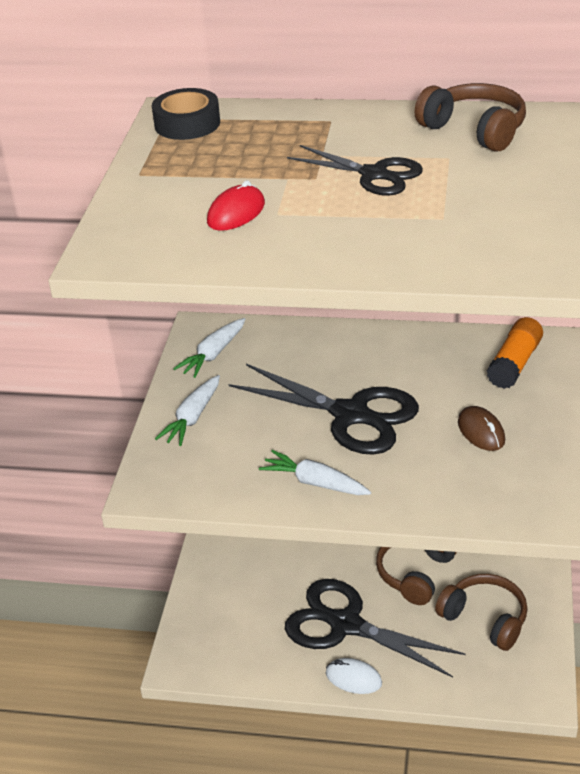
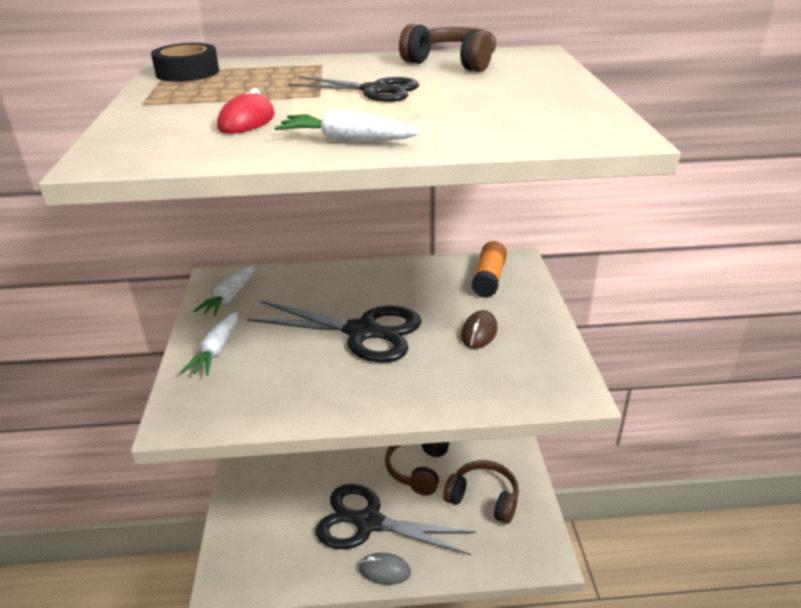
camera: 15 degrees left, 5 degrees down
white carrot [259,450,371,495] -> white carrot moved to [274,110,420,141]
white mouse [326,658,382,694] -> grey mouse [359,553,411,585]
brown mouse [458,406,505,451] -> brown mouse turned 60 degrees clockwise [461,310,497,349]

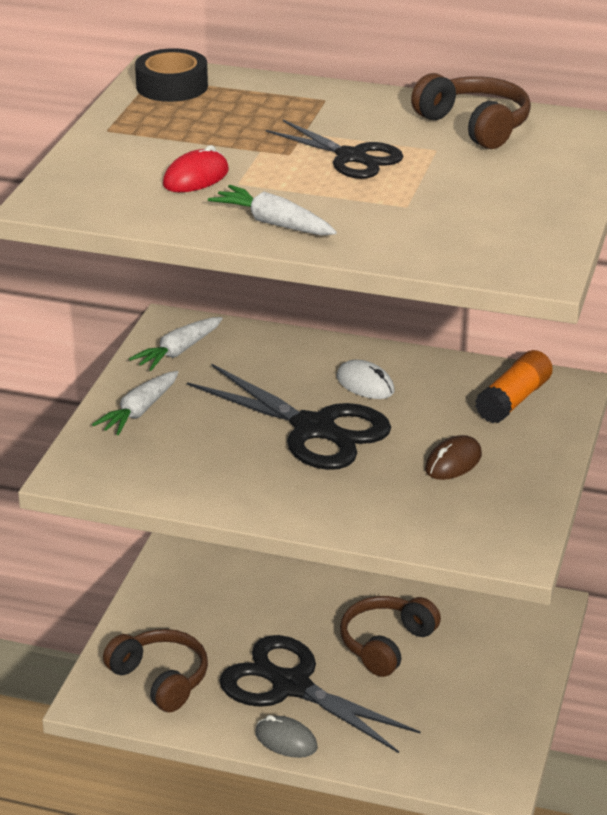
camera: 20 degrees right, 0 degrees up
brown headphones [443,460,519,524] -> brown headphones moved to [103,629,208,712]
none -> white mouse [337,360,395,399]

